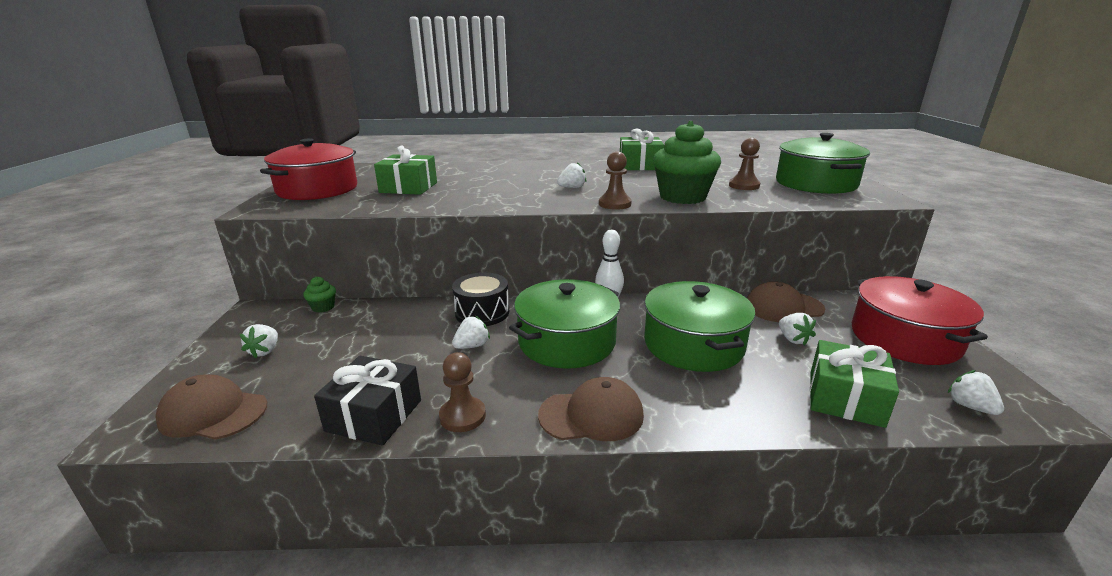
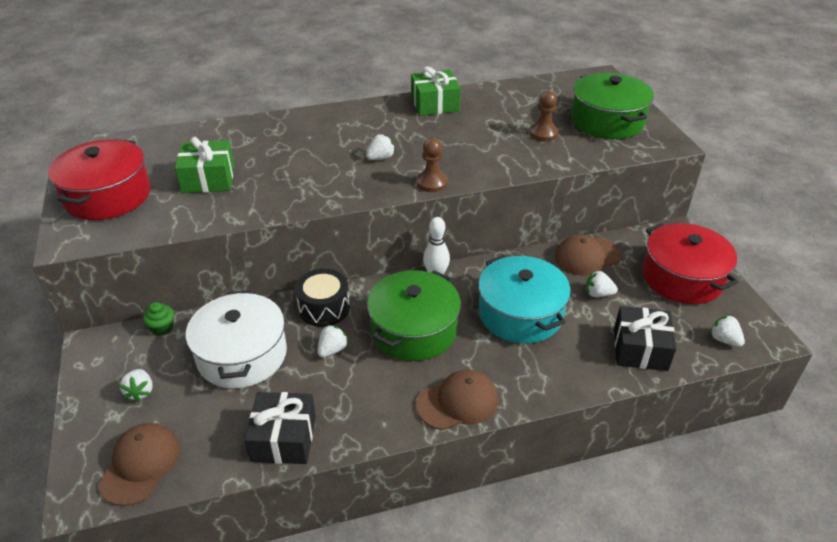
camera: 15 degrees left, 15 degrees up
brown cap [155,375,267,440] -> brown cap turned 105 degrees clockwise [99,423,180,506]
brown pawn [439,352,486,432] -> none
green pot [644,281,756,372] -> turquoise pot [478,255,571,343]
green cupcake [653,121,721,204] -> none
white strawberry [779,313,816,345] -> white strawberry turned 135 degrees clockwise [586,270,618,297]
green gift [810,340,899,428] -> black gift [614,306,676,371]
none -> white pot [186,290,287,388]

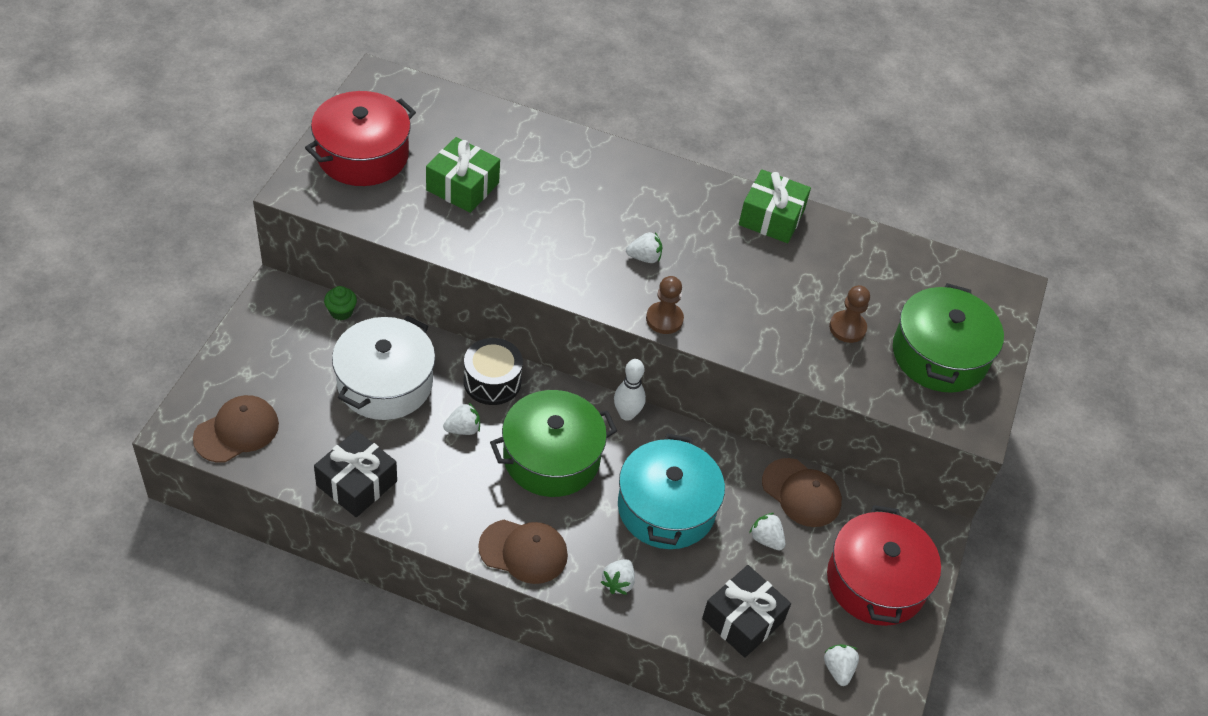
camera: 30 degrees right, 10 degrees up
white strawberry [119,369,153,402] -> white strawberry moved to [601,559,635,595]
brown cap [555,235,621,276] -> brown cap turned 150 degrees counterclockwise [762,458,842,527]

